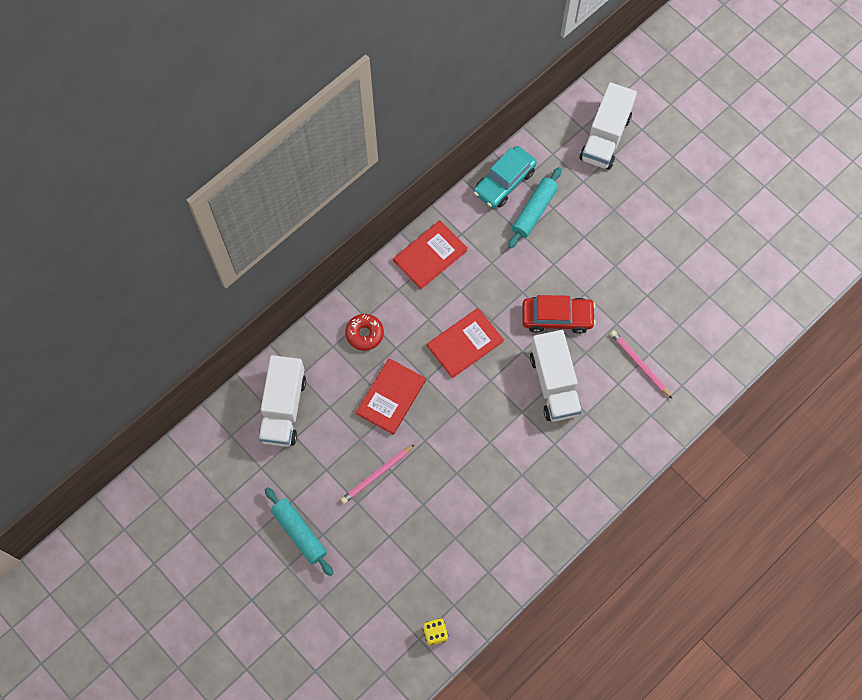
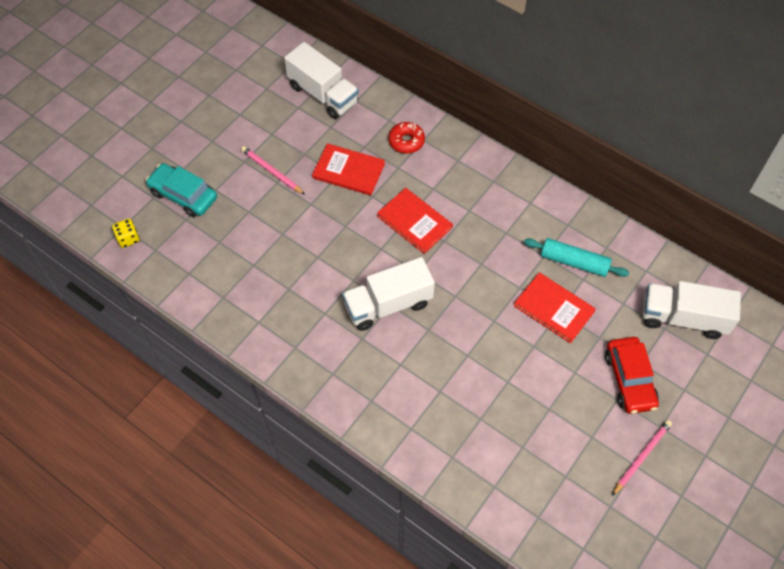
camera: 80 degrees right, 10 degrees down
white truck [258,355,306,447] -> white truck turned 135 degrees counterclockwise [284,42,359,119]
turquoise rolling pin [265,487,334,576] -> none
red book [393,220,468,289] -> red book moved to [514,272,596,343]
turquoise car [474,146,537,208] -> turquoise car moved to [146,163,217,217]
red car [522,295,596,334] -> red car moved to [605,337,659,414]
pink pencil [610,330,672,398] -> pink pencil moved to [612,420,672,496]

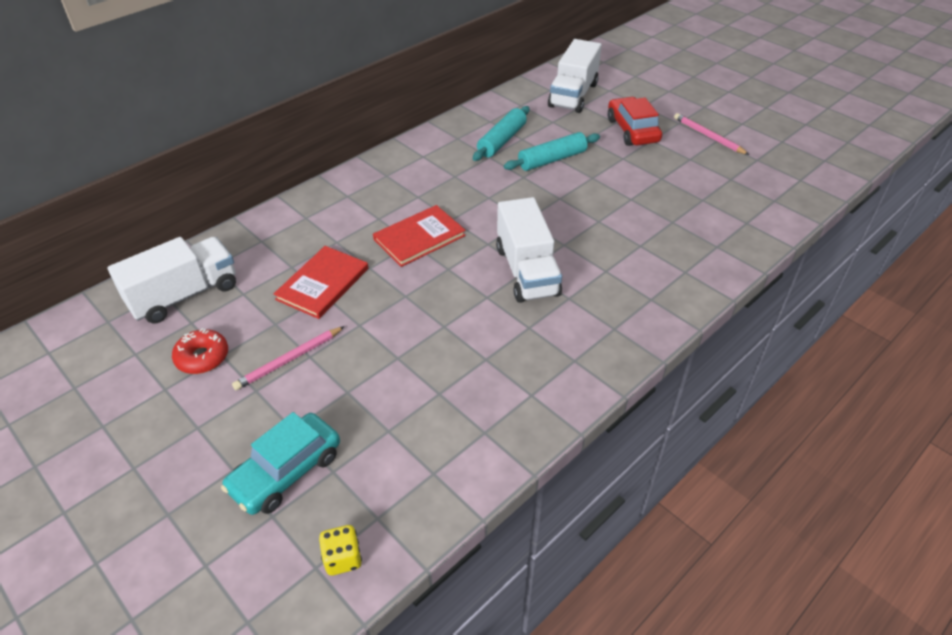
camera: 80 degrees left, 15 degrees down
red donut [388,122,425,153] -> red donut moved to [172,328,228,374]
red book [514,272,596,343] -> turquoise rolling pin [504,132,600,171]
red car [605,337,659,414] -> red car turned 105 degrees counterclockwise [608,97,662,146]

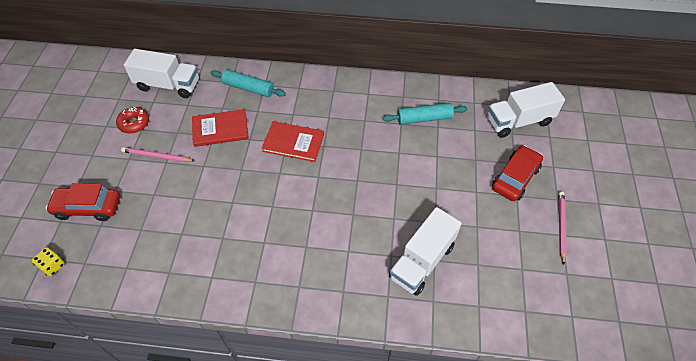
camera: 50 degrees right, 10 degrees up
turquoise car [221,412,340,515] -> red car [46,183,120,221]
white truck [496,197,562,303] -> white truck moved to [389,207,462,296]
turquoise rolling pin [504,132,600,171] -> turquoise rolling pin moved to [211,69,286,97]

